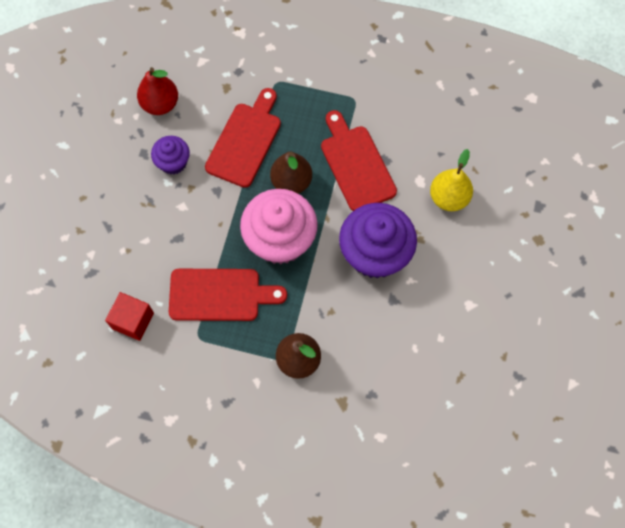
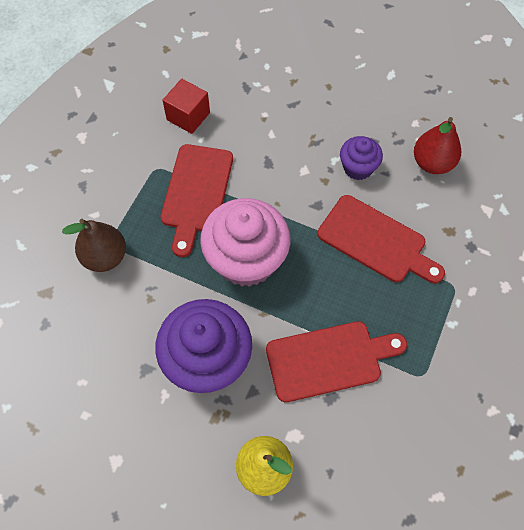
camera: 100 degrees right, 5 degrees down
brown pear [270,152,312,194] -> none

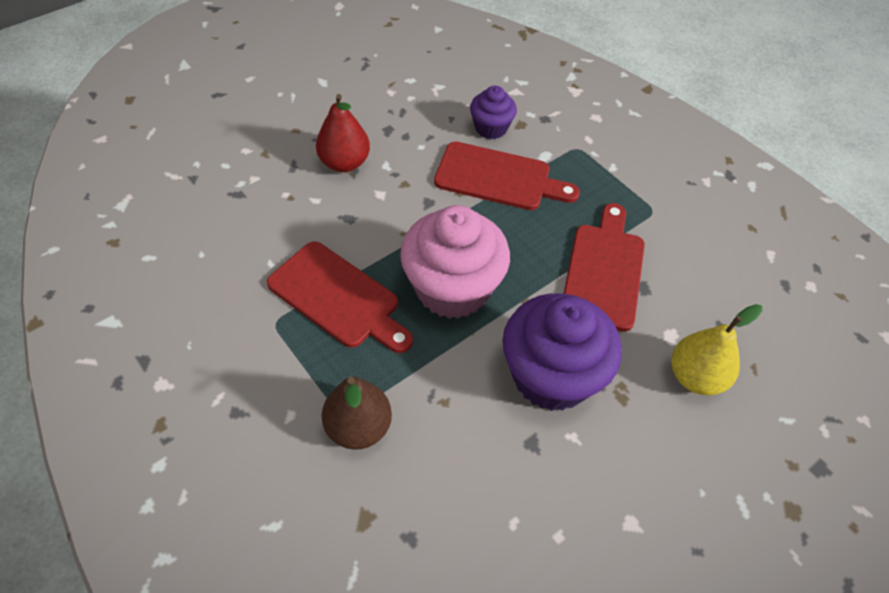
camera: 65 degrees left, 10 degrees down
red cube [162,79,210,134] -> none
red cutting board [317,195,445,283] -> red cutting board turned 45 degrees clockwise [434,142,580,210]
purple cupcake [340,136,383,180] -> purple cupcake moved to [470,86,517,139]
red pear [414,117,461,174] -> red pear moved to [316,94,370,172]

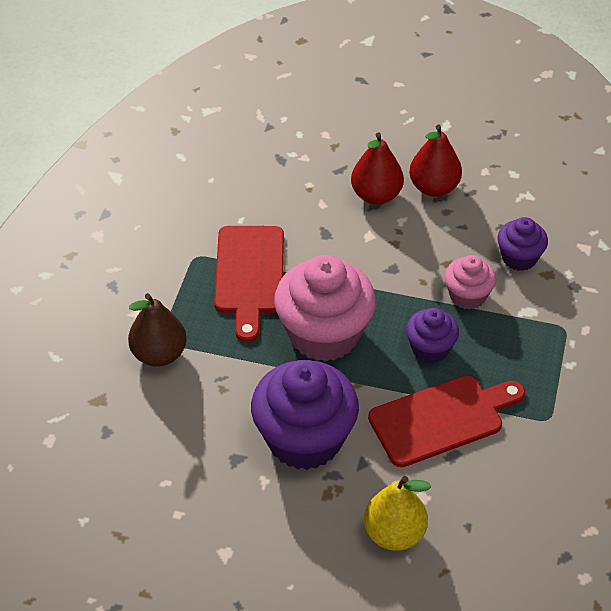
camera: 55 degrees right, 5 degrees down
red cutting board [434,142,580,210] -> pink cupcake [445,255,496,310]
none -> purple cupcake [406,308,459,363]
none -> red pear [409,125,462,197]

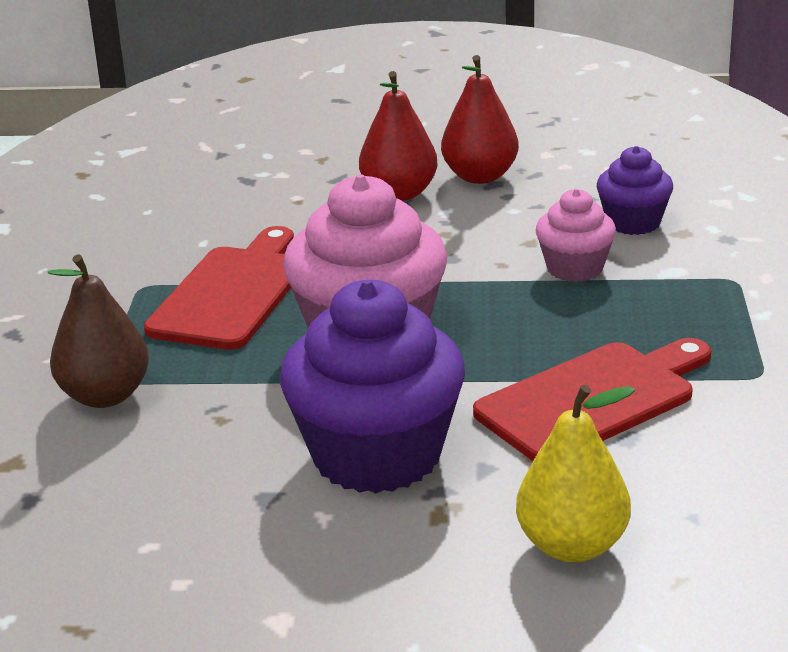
camera: 10 degrees left, 20 degrees down
red cutting board [214,226,284,342] -> red cutting board turned 150 degrees counterclockwise [144,226,294,350]
purple cupcake [406,308,459,363] -> none

